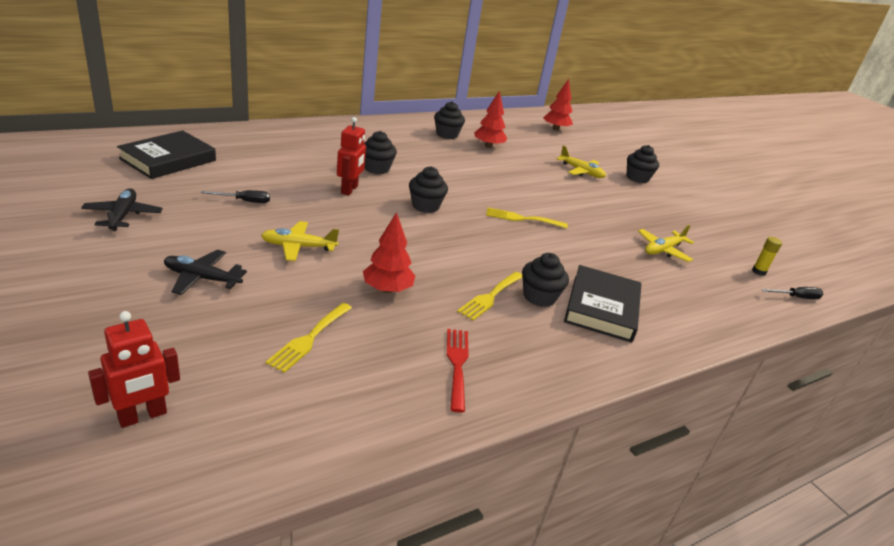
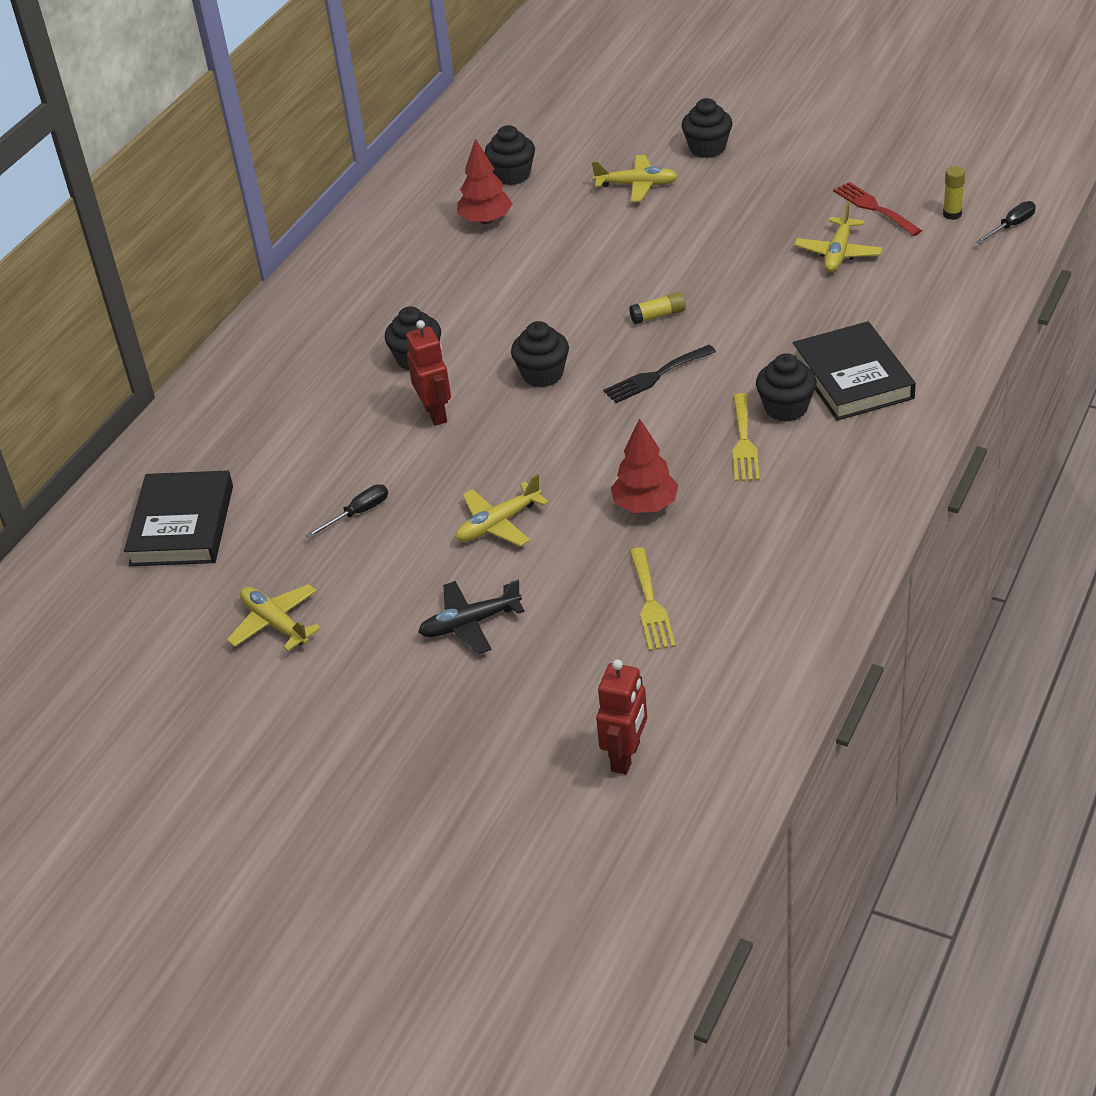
camera: 25 degrees left, 10 degrees up
black plane [81,188,163,231] -> yellow plane [227,584,321,651]
black cupcake [434,101,465,139] -> black cupcake moved to [485,125,535,185]
red fork [447,329,469,413] -> red fork moved to [833,182,922,236]
yellow fork [486,208,568,229] -> yellow glue stick [629,292,686,324]
red tree [543,79,573,131] -> none
none -> black fork [604,345,716,403]

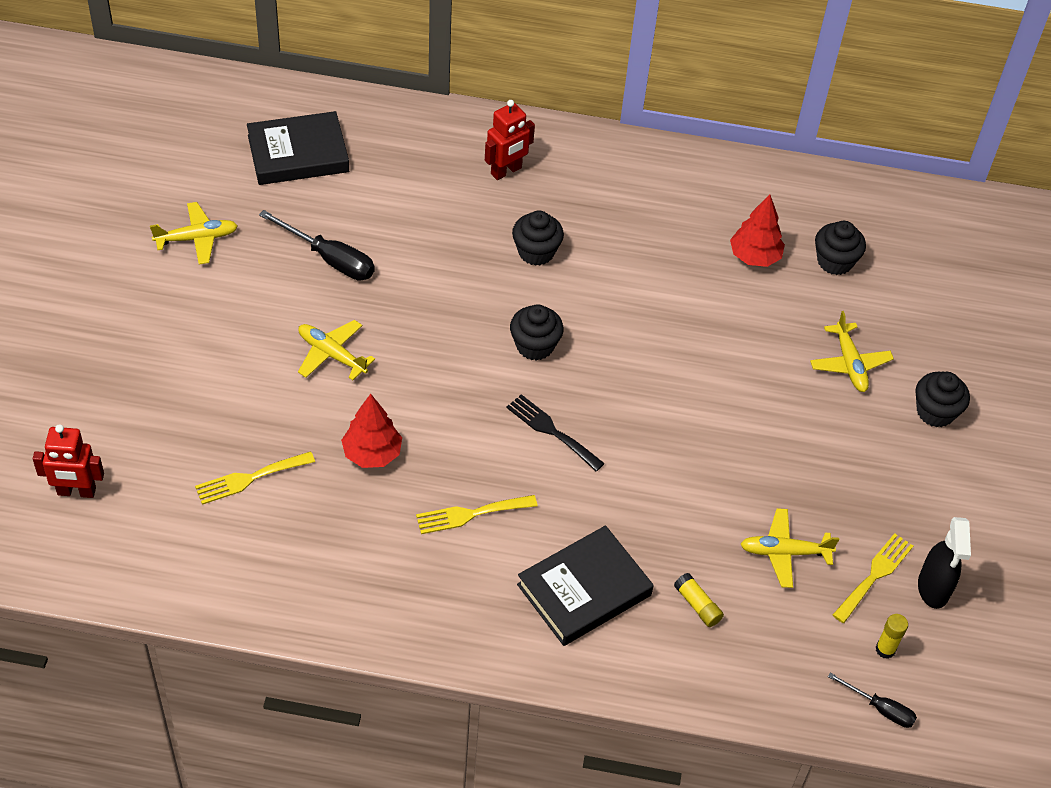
camera: 65 degrees right, 10 degrees up
yellow plane [227,584,321,651] -> yellow plane turned 45 degrees clockwise [150,202,238,264]
black screwdriver [306,484,388,538] -> black screwdriver [259,210,375,281], size x1.68
red robot [406,320,451,426] -> red robot moved to [485,100,535,180]
black plane [418,580,525,654] -> none
yellow glue stick [629,292,686,324] -> yellow glue stick moved to [674,573,724,627]
black cupcake [756,353,817,422] -> none
red fork [833,182,922,236] -> yellow fork [833,533,913,623]
none -> black spray bottle [918,517,971,609]

